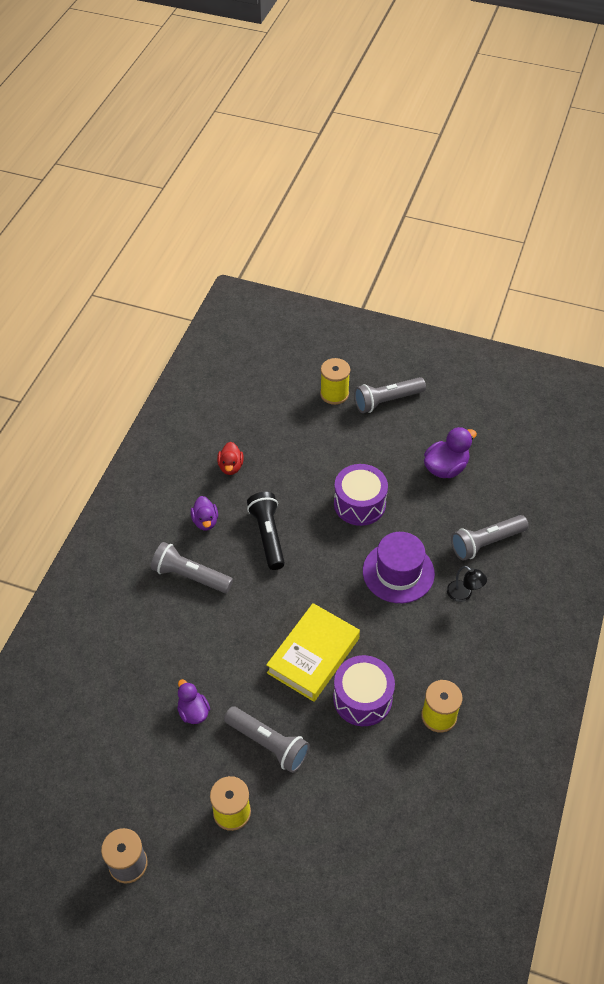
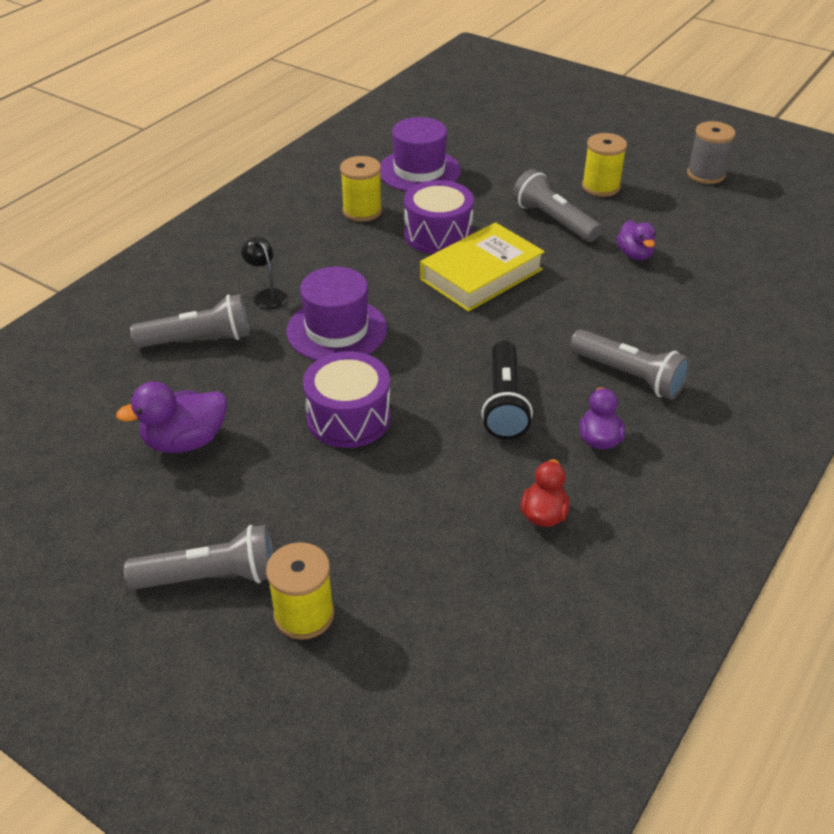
camera: 165 degrees left, 10 degrees down
none -> purple hat [380,117,461,192]

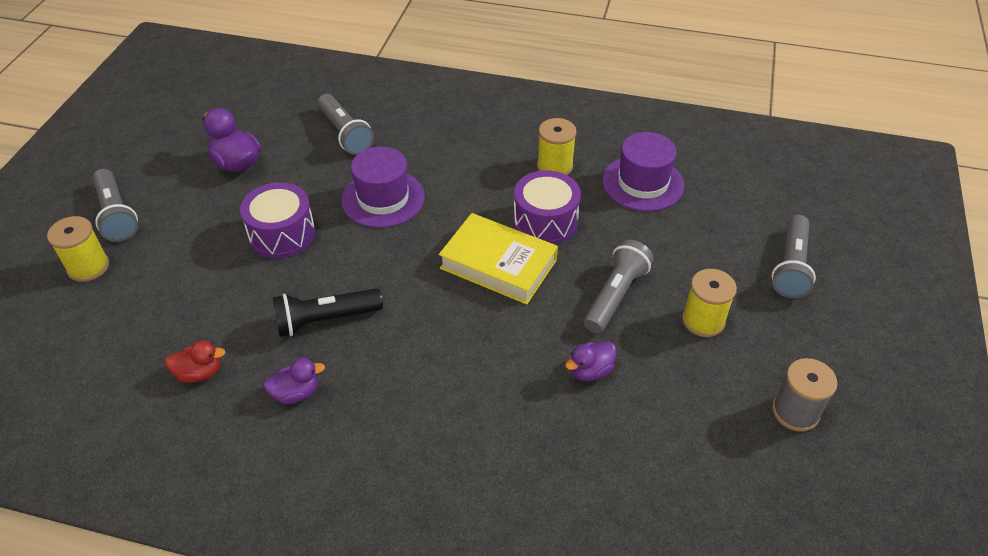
camera: 70 degrees right, 5 degrees up
black lamp [241,237,288,310] -> none
grey flashlight [570,329,690,400] -> grey flashlight moved to [771,215,816,298]

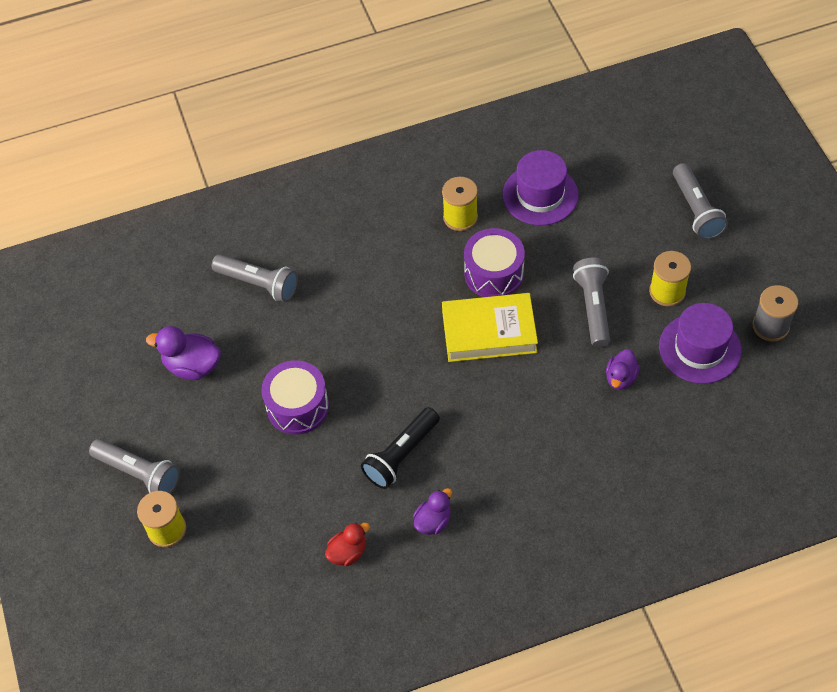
camera: 30 degrees left, 10 degrees up
purple hat [342,147,425,228] -> purple hat moved to [659,303,742,384]

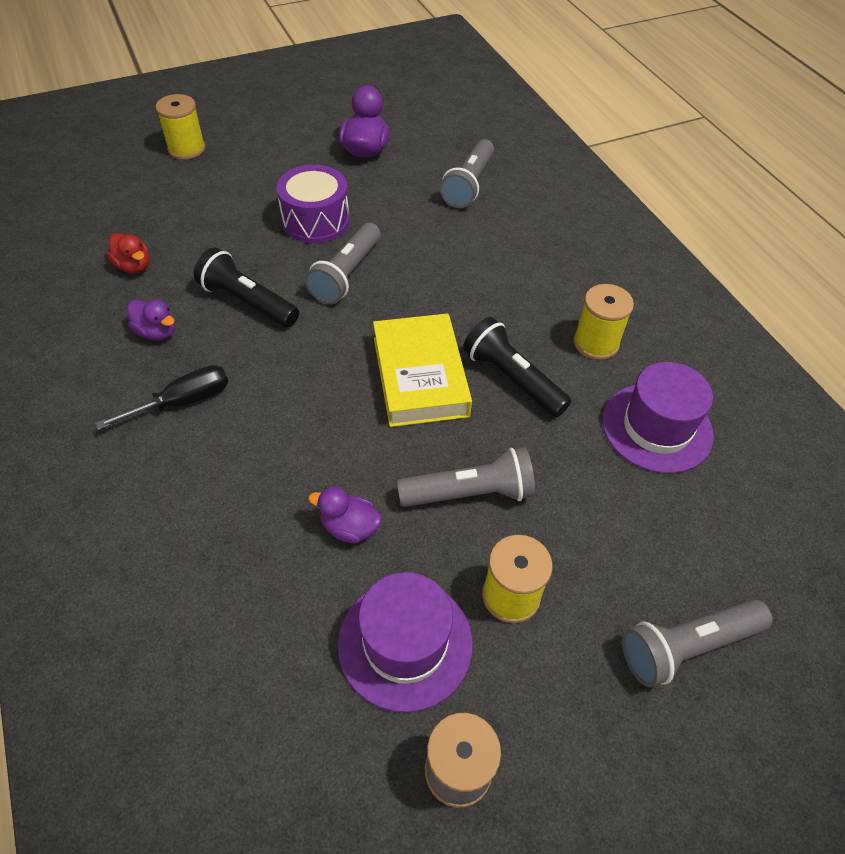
camera: 80 degrees right, 5 degrees down
grey flashlight [89,439,180,494] -> grey flashlight moved to [305,223,381,304]
purple drum [464,228,525,297] -> black flashlight [463,317,571,417]
none -> black screwdriver [96,365,228,430]

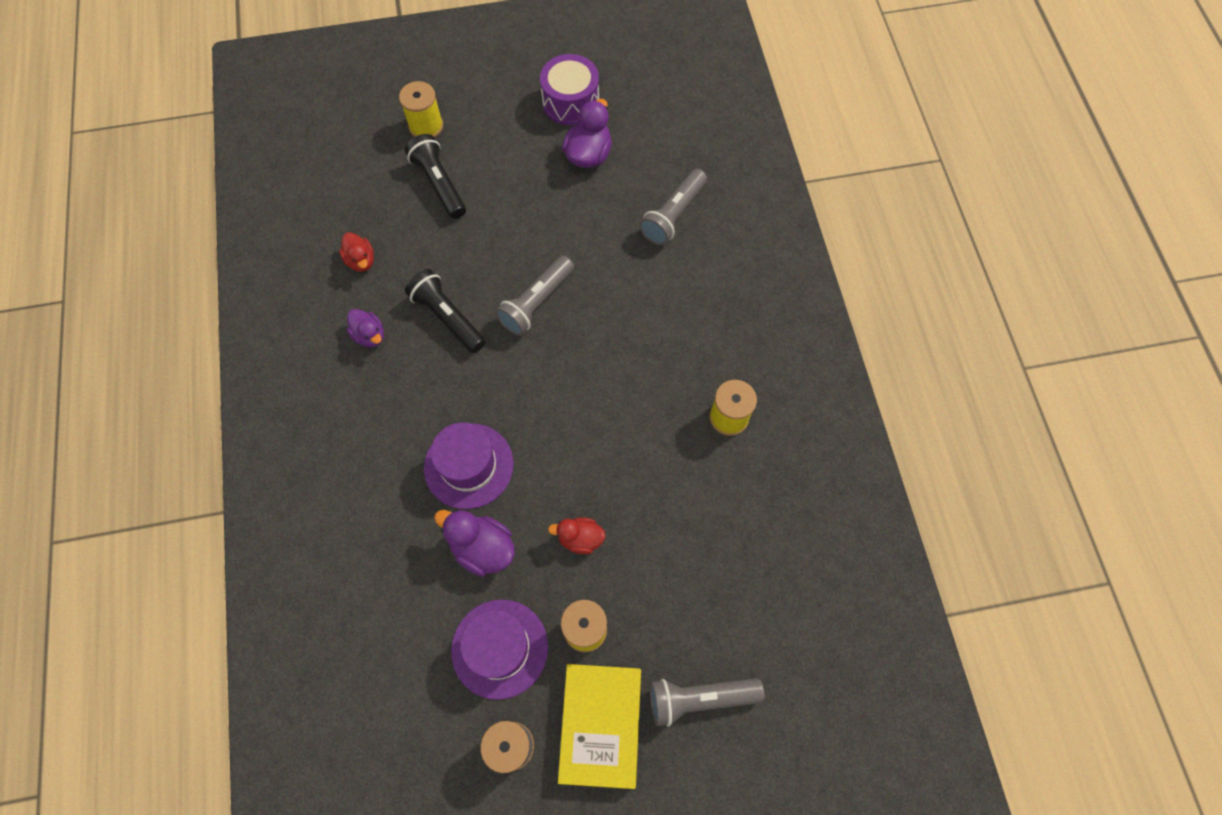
camera: 15 degrees right, 15 degrees up
black screwdriver [96,365,228,430] -> none
purple drum [276,165,350,243] -> purple drum moved to [540,54,599,125]
purple duck [308,487,382,544] -> purple duck [434,509,515,577], size x1.53
yellow book [373,313,472,427] -> yellow book moved to [558,664,641,789]
grey flashlight [397,448,535,507] -> red duck [548,517,606,554]
black flashlight [463,317,571,417] -> black flashlight moved to [405,134,466,219]
purple hat [602,362,714,473] -> purple hat moved to [424,422,514,509]

